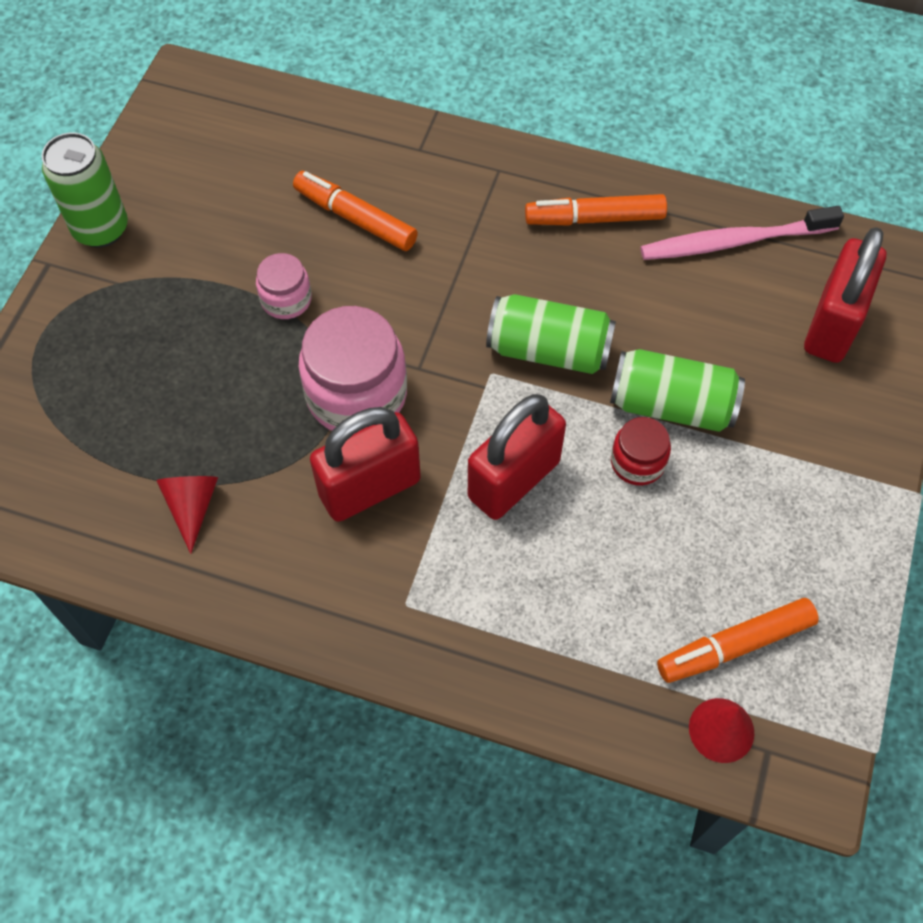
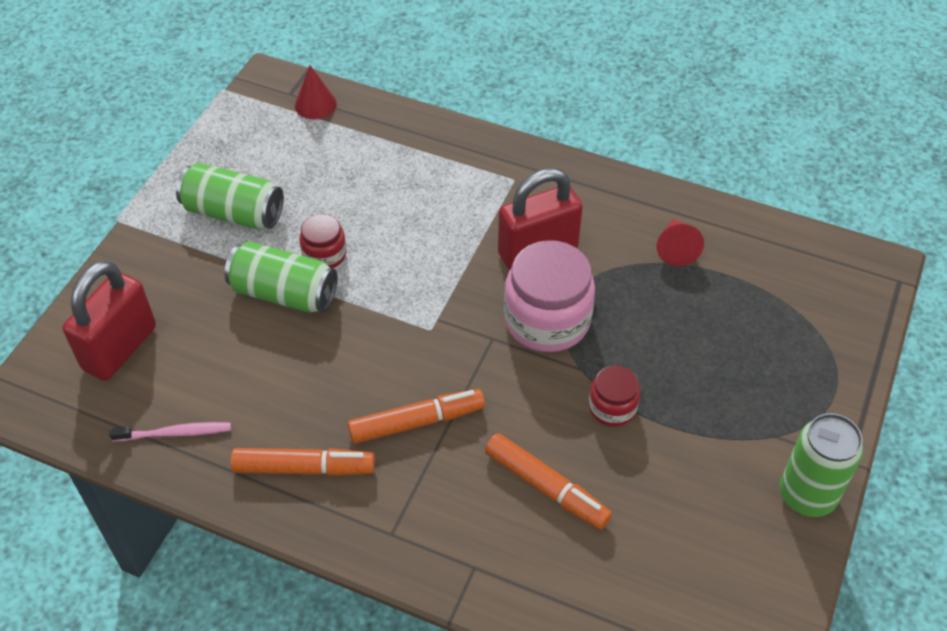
camera: 175 degrees left, 10 degrees down
pink jar [256,253,312,319] -> red jar [589,365,640,427]
red padlock [468,394,566,520] -> none
green can [486,294,616,374] -> green can moved to [176,163,284,229]
pink toothbrush [640,206,844,260] -> pink toothbrush [109,422,231,441], size x0.59
orange marker [657,598,819,683] -> orange marker moved to [347,389,485,444]

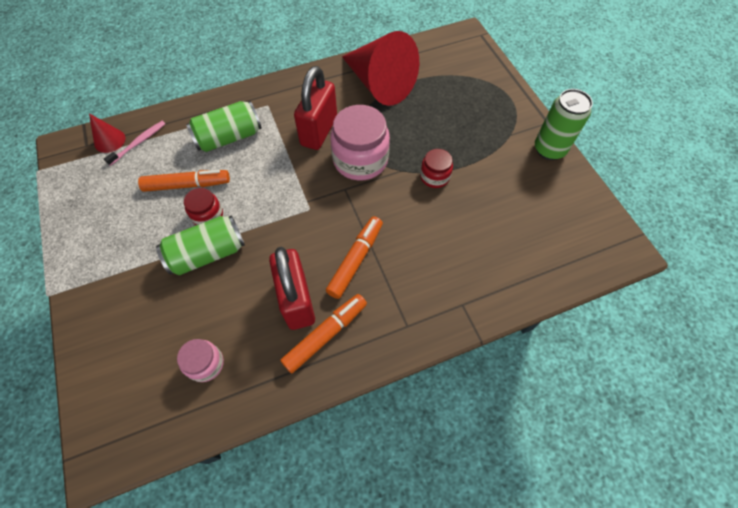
camera: 45 degrees left, 10 degrees up
red padlock [63,260,156,381] -> red padlock moved to [269,247,315,330]
pink toothbrush [109,422,231,441] -> pink toothbrush moved to [104,121,166,166]
green can [176,163,284,229] -> green can moved to [186,101,262,152]
orange marker [485,433,612,530] -> orange marker moved to [138,170,230,192]
red cone [657,219,704,266] -> red cone [342,31,419,106], size x2.30
none -> pink jar [177,339,224,382]

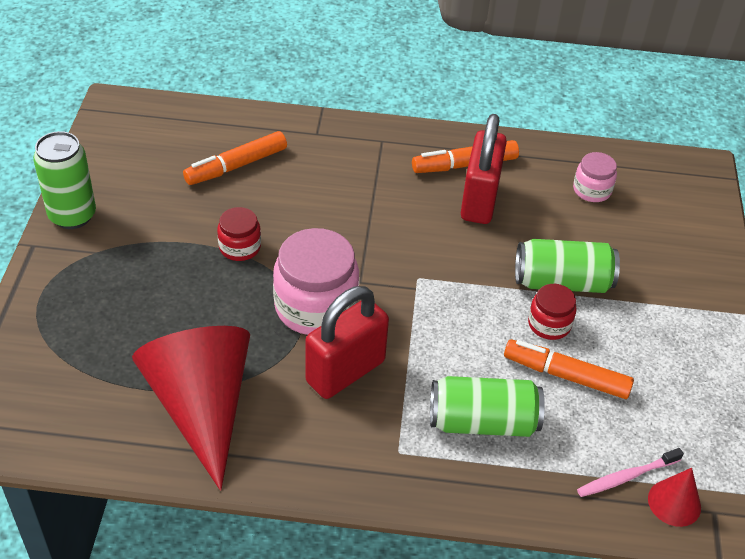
camera: 155 degrees left, 15 degrees down
orange marker [326,216,383,299] -> orange marker moved to [183,131,287,185]

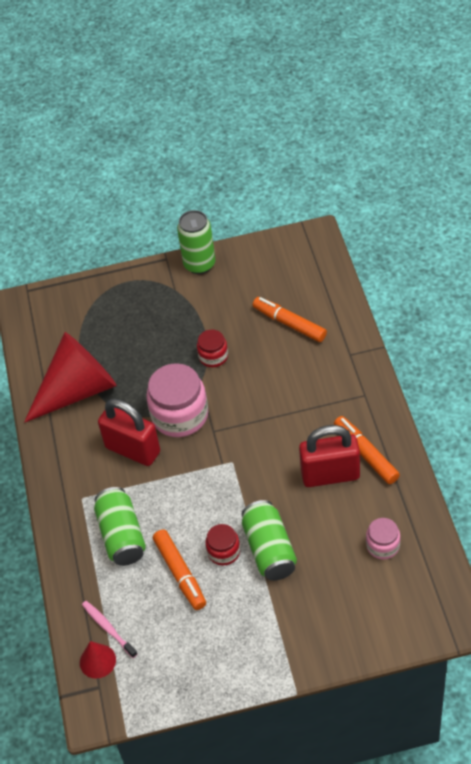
camera: 80 degrees right, 5 degrees up
orange marker [504,339,634,399] -> orange marker turned 150 degrees clockwise [153,529,206,610]

